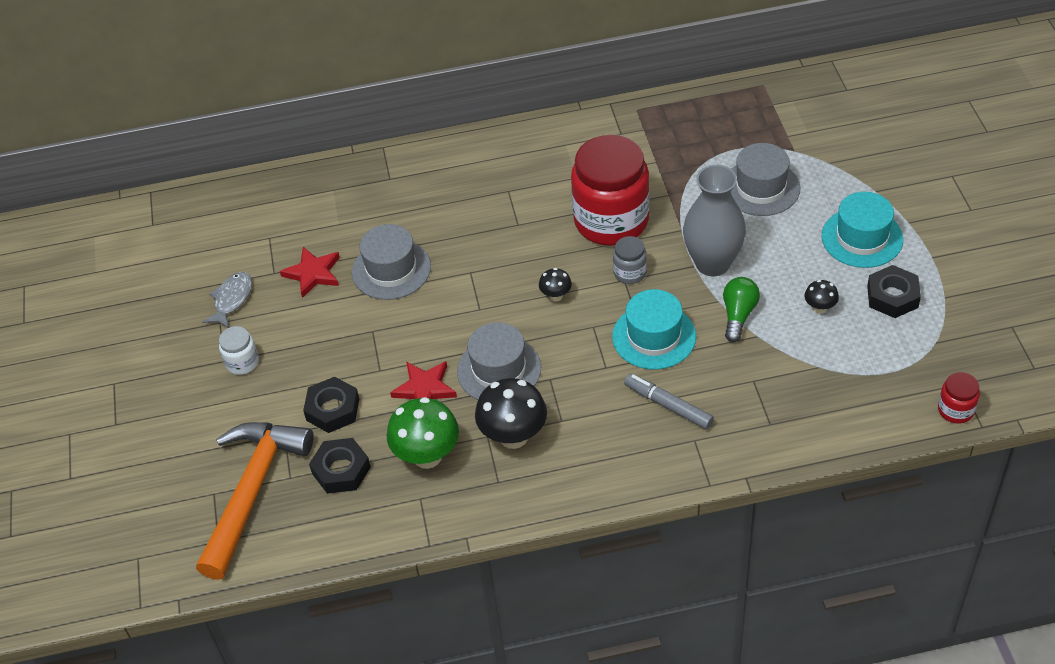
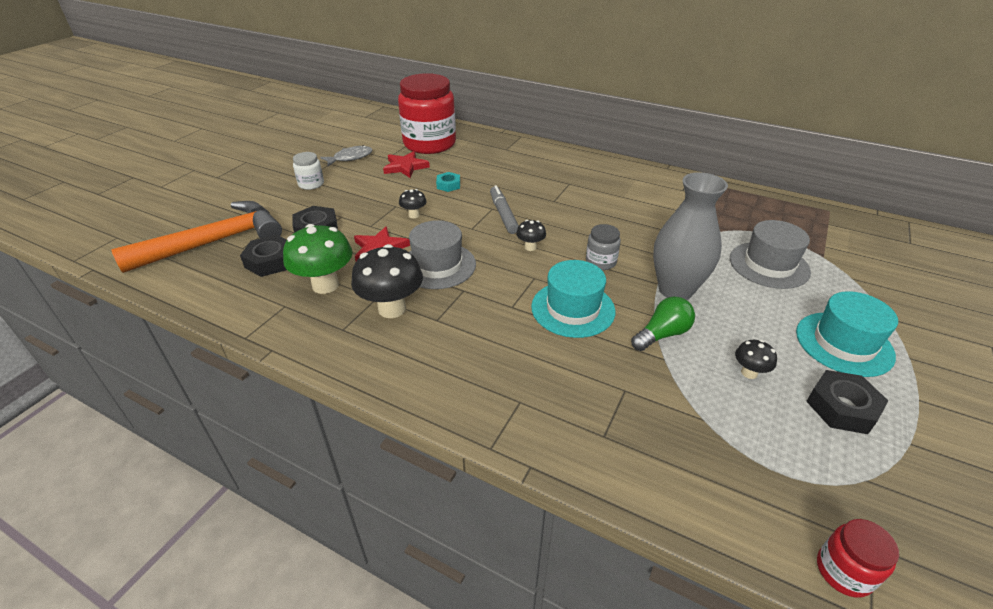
camera: 35 degrees right, 10 degrees down
grey hat [352,224,431,300] -> turquoise nut [436,172,460,192]
red jar [571,135,650,245] -> red jar moved to [398,73,456,154]
grey marker [624,374,714,429] -> grey marker moved to [490,185,519,234]
none -> black mushroom [399,189,427,218]

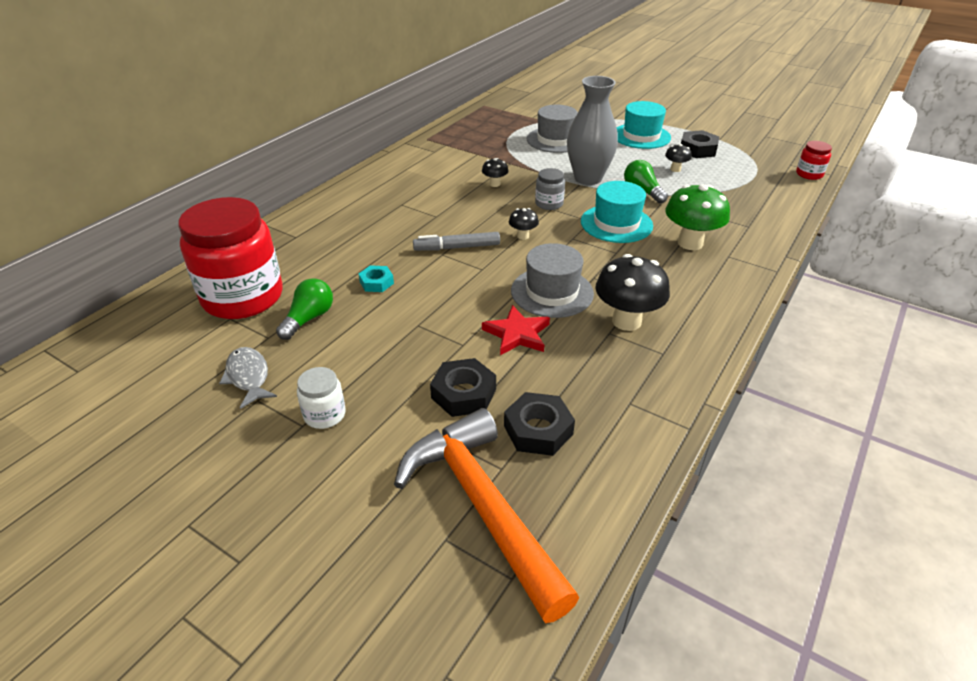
camera: 85 degrees left, 0 degrees up
green mushroom [283,224,353,294] -> green mushroom moved to [665,184,730,250]
red star [383,151,430,178] -> green light bulb [276,278,333,340]
black mushroom [399,189,427,218] -> black mushroom moved to [482,158,509,187]

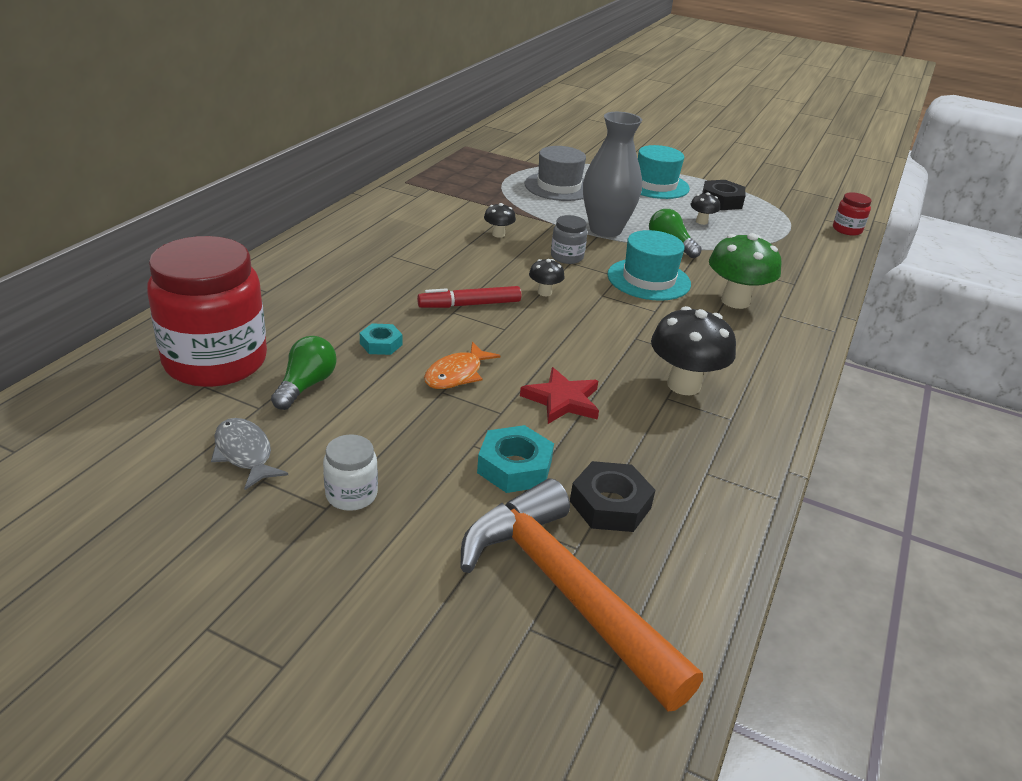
camera: 10 degrees left, 5 degrees down
grey marker [413,232,500,251] -> red marker [417,286,521,308]
black nut [430,358,496,417] -> turquoise nut [477,425,554,493]
grey hat [511,243,594,318] -> none
none -> orange fish [424,342,501,389]

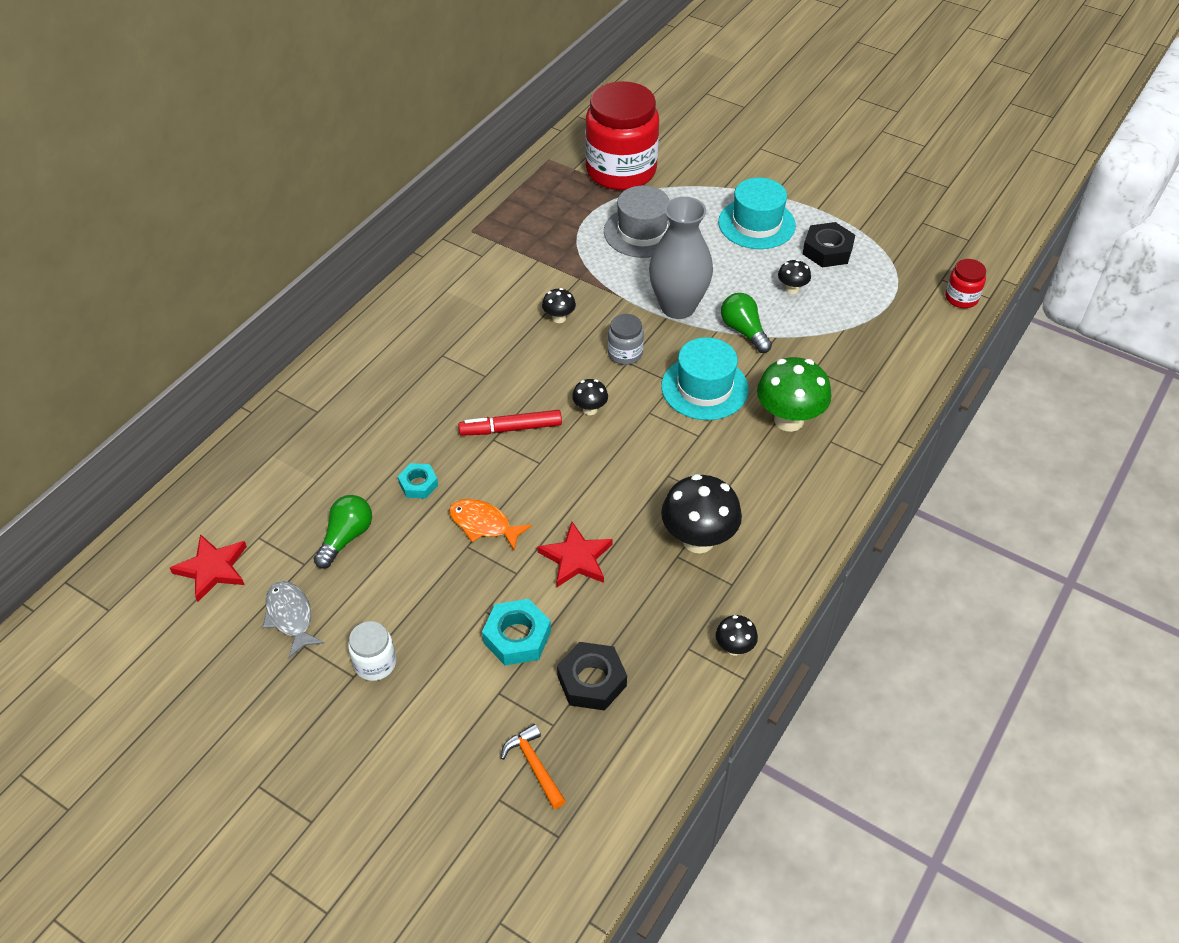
camera: 10 degrees right, 15 degrees up
red jar [147,236,267,387] -> red jar moved to [585,81,659,190]
orange fish [424,342,501,389] -> orange fish turned 75 degrees clockwise [449,499,532,551]
orange hammer [460,479,703,712] -> orange hammer [501,724,566,809], size x0.40
none -> red star [170,534,247,602]
none -> black mushroom [716,615,758,656]

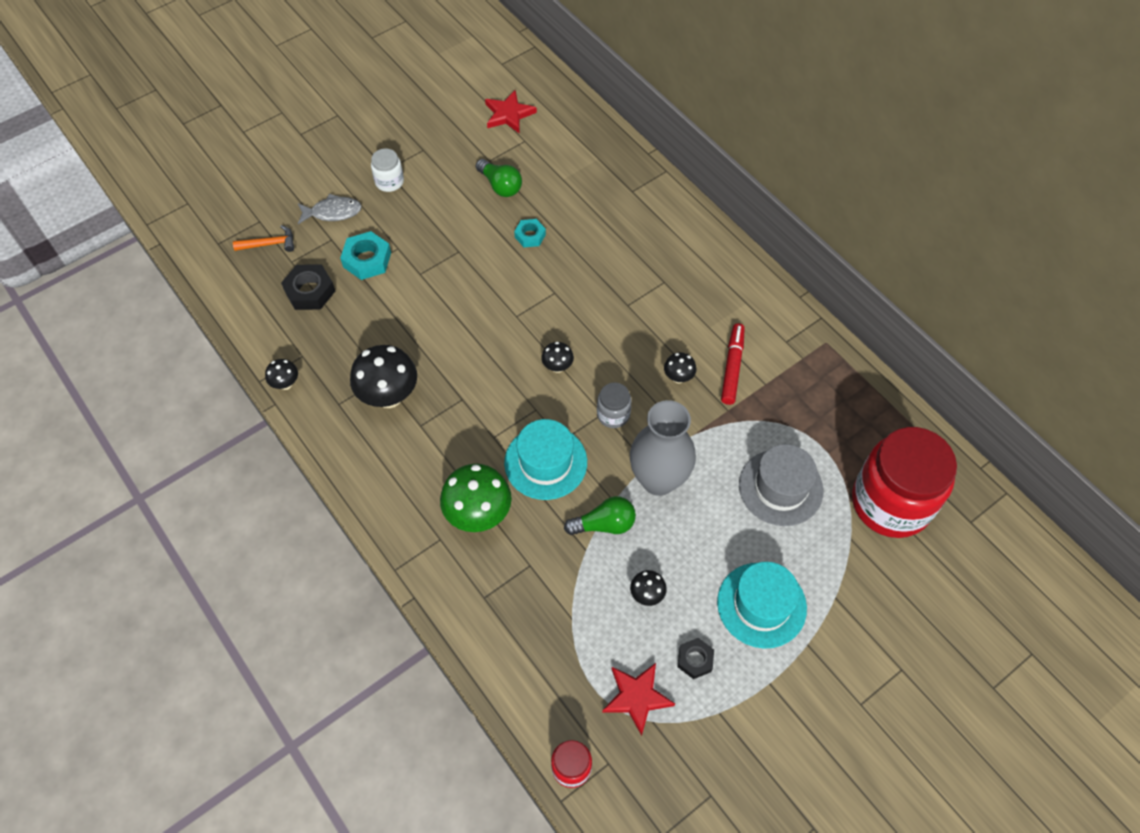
camera: 110 degrees right, 10 degrees up
grey fish [263,581,324,658] -> grey fish moved to [298,194,362,224]
orange fish [449,499,532,551] -> none
red marker [458,410,562,436] -> red marker moved to [721,323,745,405]
red star [537,522,613,587] -> red star moved to [602,663,675,736]
black nut [803,222,855,267] -> black nut [678,638,714,679], size x0.64

